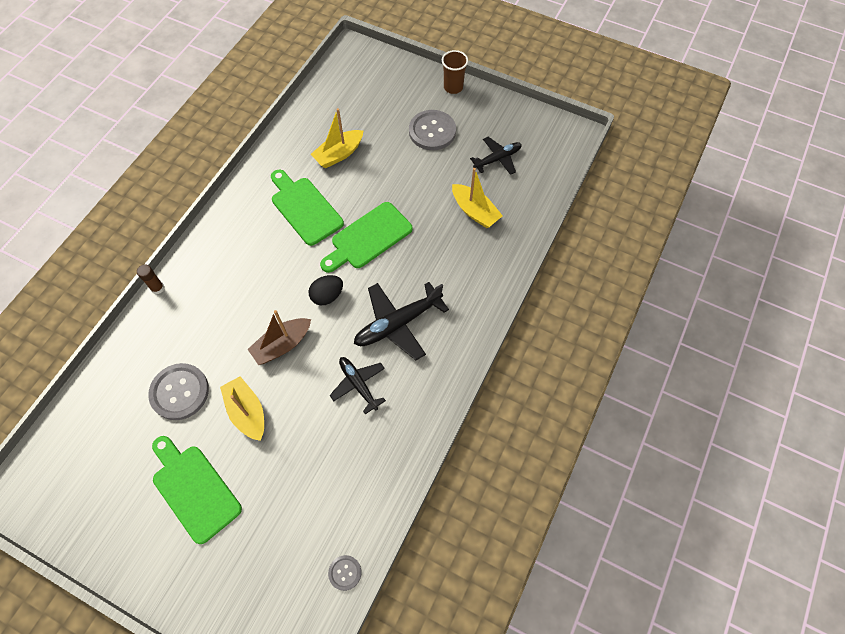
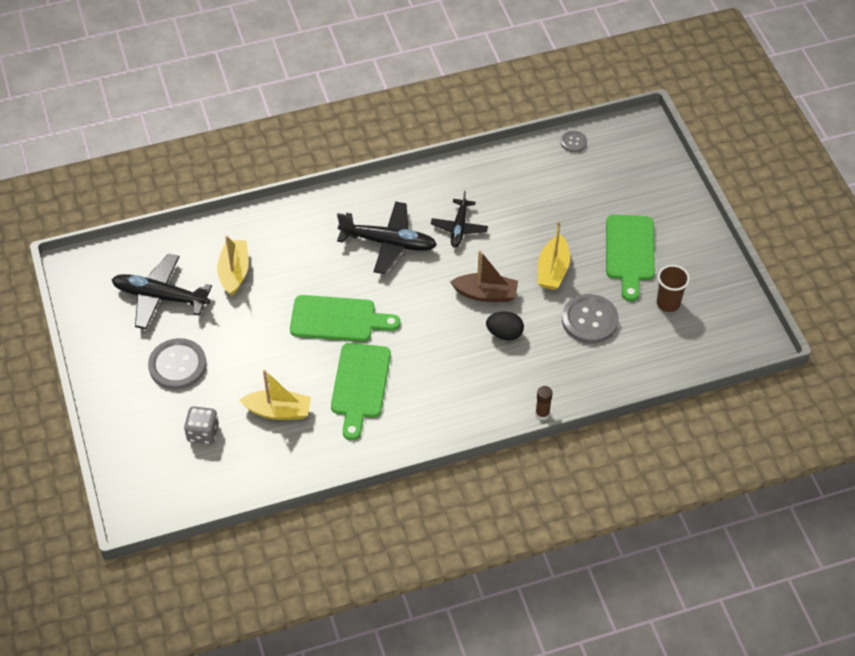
camera: 135 degrees left, 10 degrees down
black egg [308,275,343,305] -> black egg moved to [486,312,524,340]
brown cup [442,50,468,94] -> brown cup moved to [657,265,690,312]
black plane [470,137,522,175] -> black plane [112,254,212,329], size x1.59
none -> grey dice [184,406,219,444]

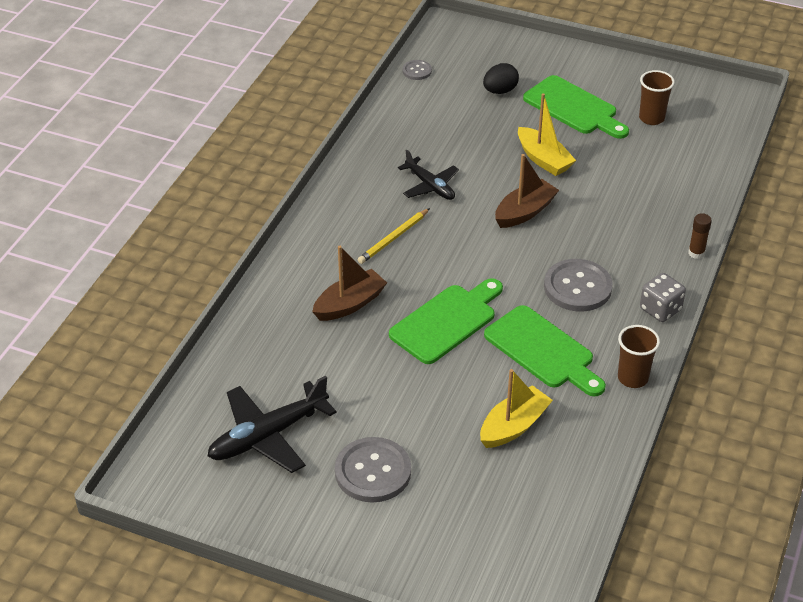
camera: 50 degrees left, 10 degrees down
grey dice [184,406,219,444] -> grey dice moved to [640,273,686,322]
yellow boat [217,236,249,297] -> none
black plane [337,201,437,274] -> yellow pencil [358,208,430,264]
black egg [486,312,524,340] -> black egg moved to [483,63,519,94]
grey button [562,294,619,343] -> grey button moved to [544,259,613,311]
none -> brown boat [312,246,387,321]
none -> brown cup [618,325,660,388]

